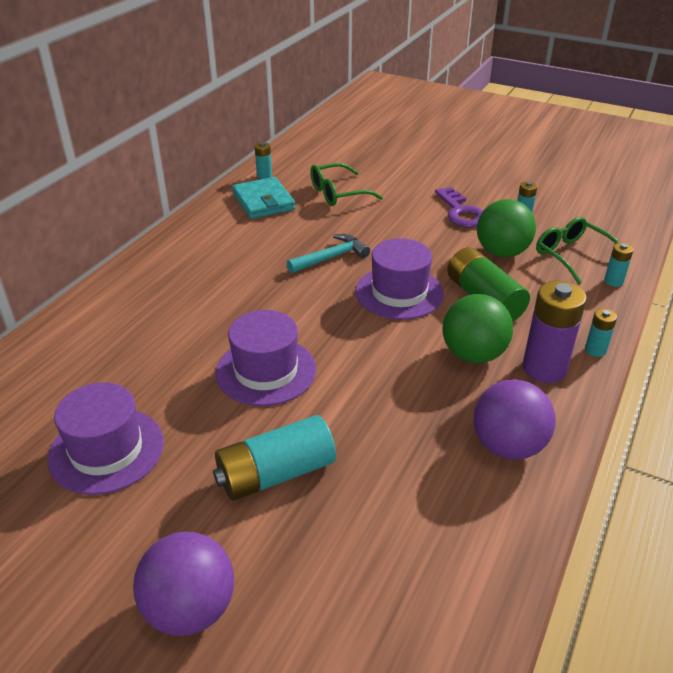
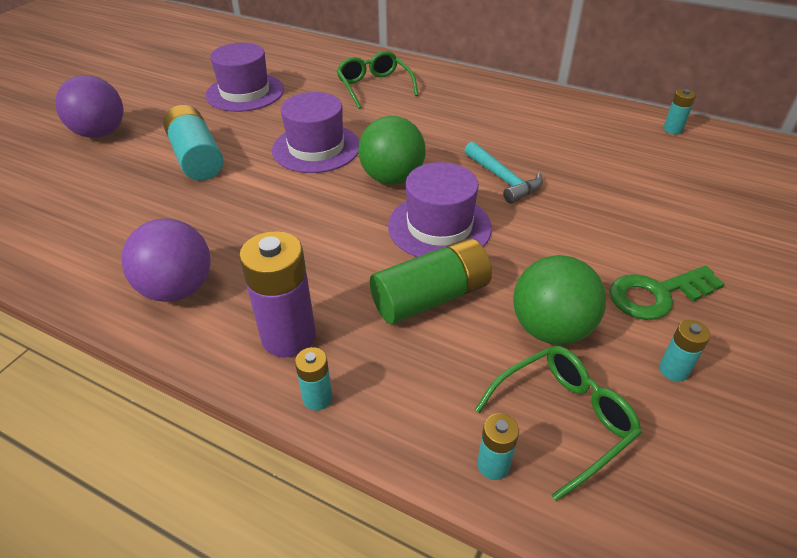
camera: 90 degrees right, 5 degrees up
turquoise wallet [232,177,295,219] -> none
green glasses [310,163,383,206] -> green glasses moved to [336,51,418,109]
purple key [435,187,483,227] -> green key [609,266,725,320]
green ball [442,294,513,363] -> green ball moved to [358,116,426,185]

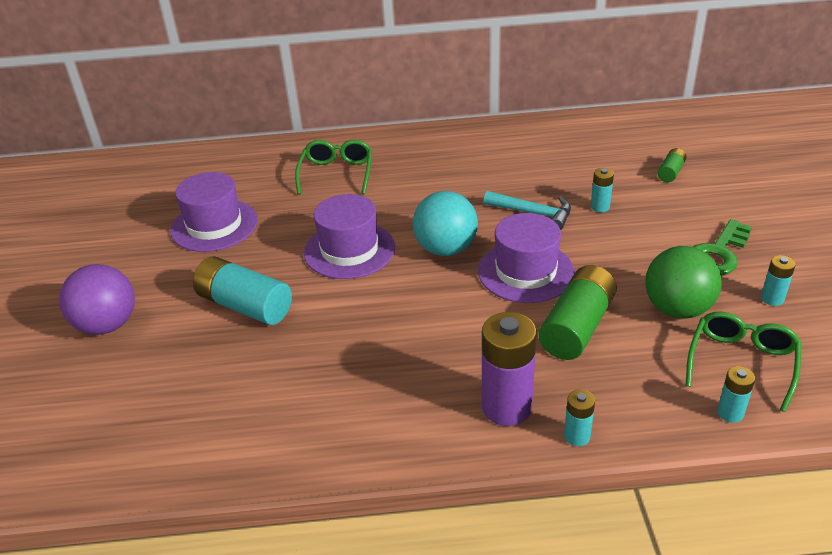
camera: 30 degrees left, 5 degrees down
purple ball [121,218,211,302] -> none
green glasses [336,51,418,109] -> green glasses turned 60 degrees clockwise [295,140,372,195]
green ball [358,116,426,185] -> turquoise ball [413,191,478,256]
turquoise battery [664,89,696,134] -> turquoise battery moved to [591,168,614,212]
none -> green battery [658,148,686,182]

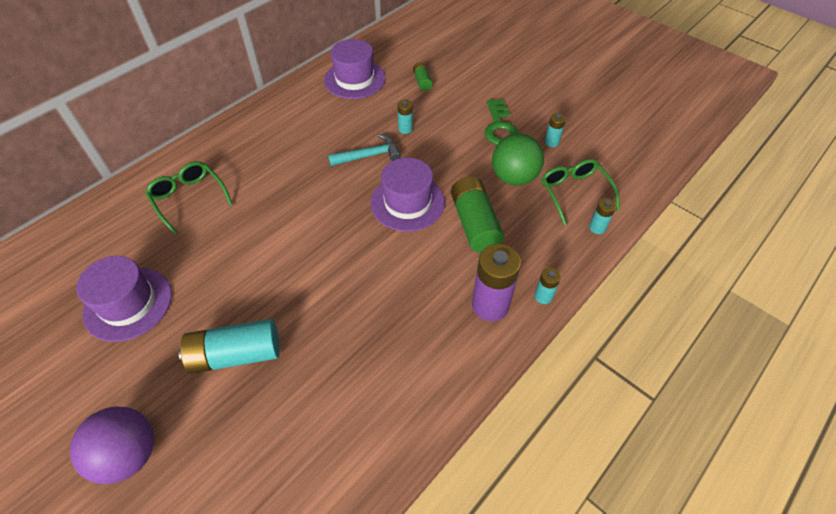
camera: 45 degrees left, 15 degrees up
purple hat [304,194,395,279] -> purple hat moved to [324,39,386,99]
turquoise ball [413,191,478,256] -> none

